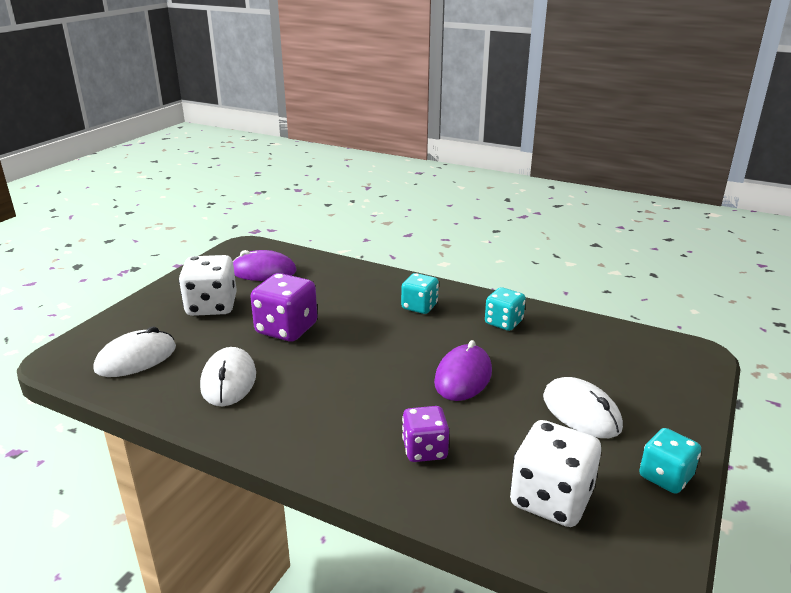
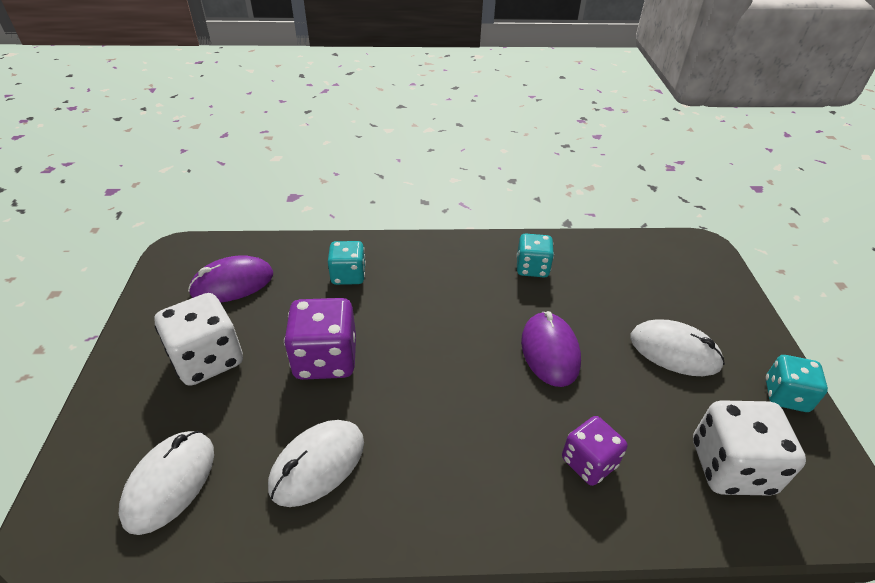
camera: 30 degrees left, 15 degrees up
white mouse [200,347,256,406] -> white mouse turned 75 degrees clockwise [268,420,364,507]
turquoise dice [401,273,439,314] -> turquoise dice moved to [328,241,366,285]

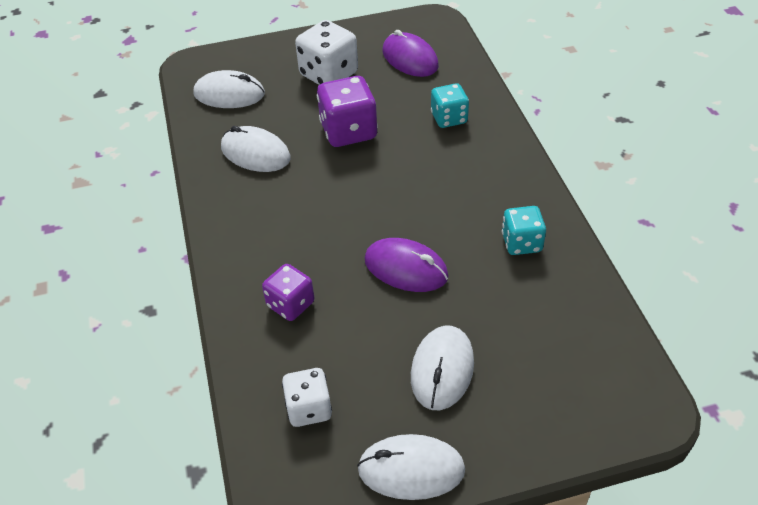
camera: 80 degrees right, 5 degrees up
purple mouse [521,311,581,387] -> purple mouse turned 45 degrees clockwise [364,238,448,292]
white dice [693,400,806,496] -> white dice [282,368,332,427], size x0.64
turquoise dice [766,355,828,412] -> white mouse [357,434,465,500]

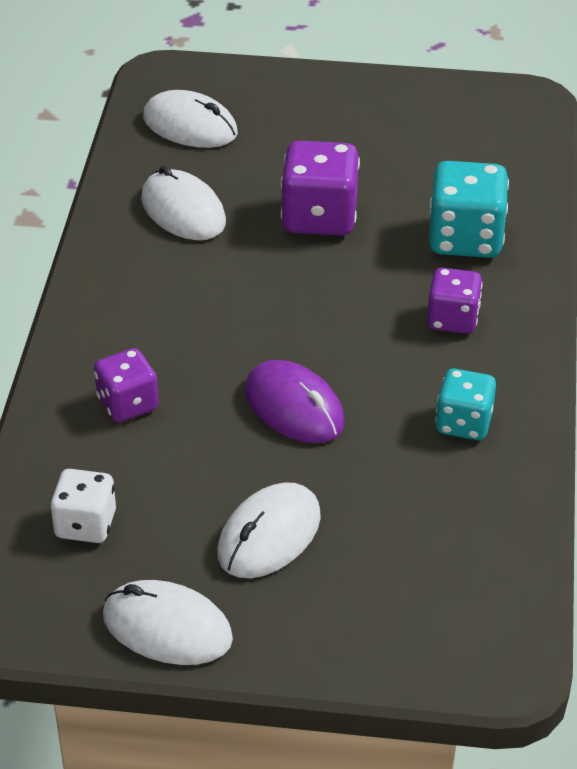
camera: 20 degrees right, 5 degrees down
white dice [295,20,358,85] -> none
purple mouse [383,30,439,77] -> none
turquoise dice [431,83,469,128] -> turquoise dice [429,161,509,258], size x1.57
none -> purple dice [427,268,483,334]

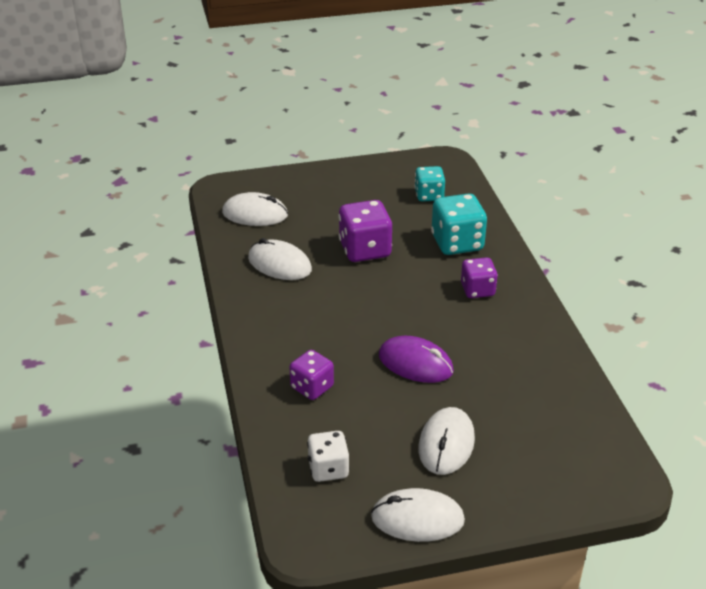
camera: 20 degrees left, 5 degrees down
turquoise dice [435,369,496,440] -> turquoise dice moved to [414,166,445,202]

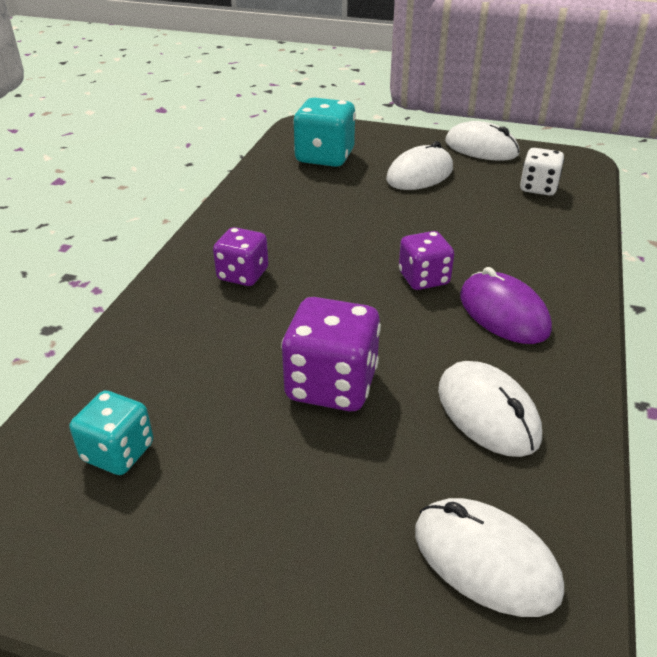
camera: 150 degrees left, 0 degrees up
purple dice [289,350,334,400] -> purple dice moved to [399,231,454,290]
purple mouse [379,336,454,383] -> purple mouse moved to [460,267,552,344]
turquoise dice [431,193,487,255] -> turquoise dice moved to [293,97,356,167]

